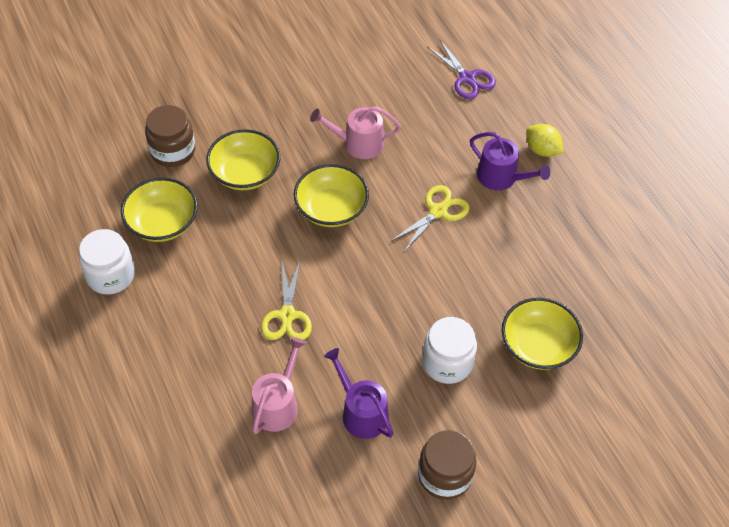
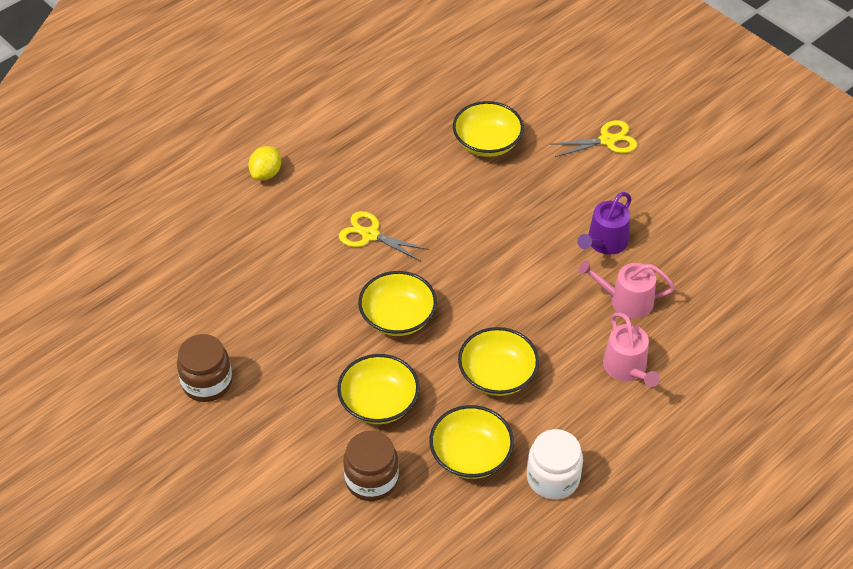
camera: 105 degrees left, 5 degrees down
yellow scissors [261,261,312,340] -> yellow scissors moved to [550,120,637,157]
pink watering can [310,106,401,159] -> pink watering can moved to [603,313,660,387]
brown jar [418,430,476,500] -> brown jar moved to [177,334,232,402]
white jar [422,317,477,384] -> none
purple scissors [427,40,496,99] -> none
purple watering can [470,132,550,190] -> none
none -> yellow bowl [458,327,539,396]

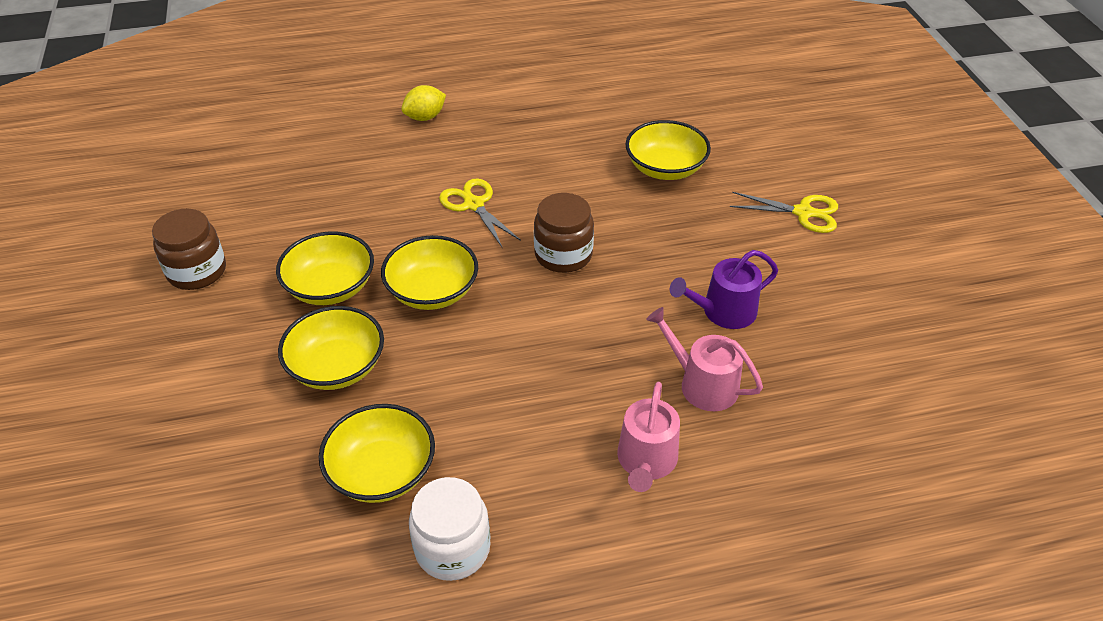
camera: 30 degrees right, 5 degrees down
brown jar [343,431,399,501] -> brown jar moved to [534,193,594,273]
yellow bowl [458,327,539,396] -> yellow bowl moved to [276,231,374,305]

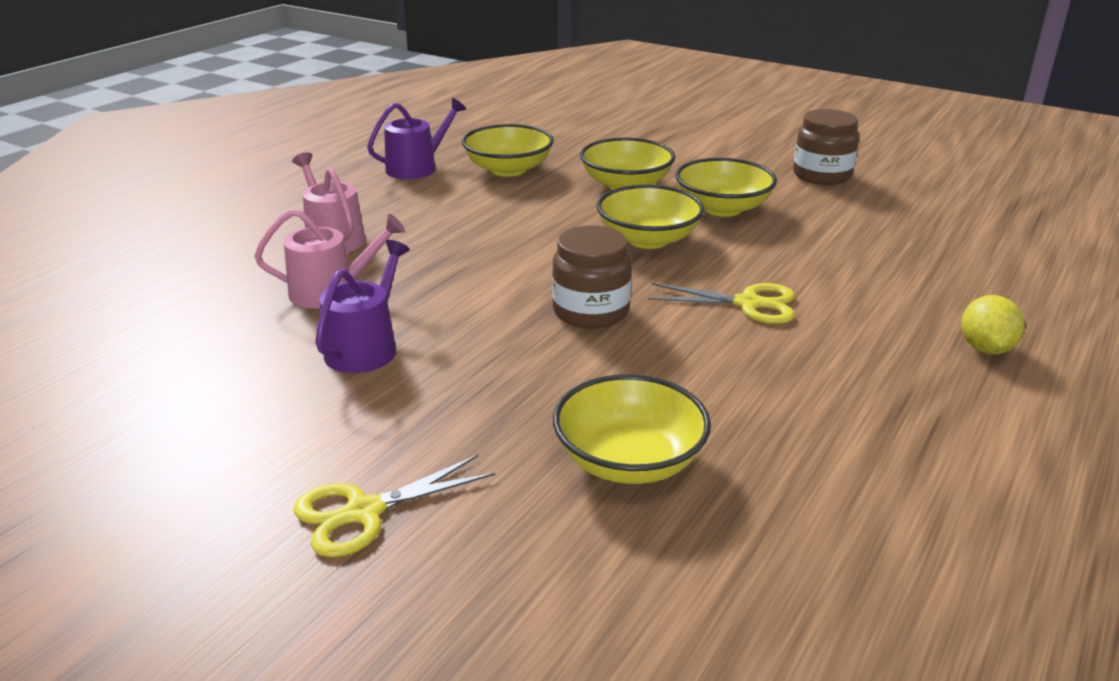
camera: 135 degrees right, 15 degrees down
white jar [409,477,491,581] -> purple watering can [367,98,466,179]

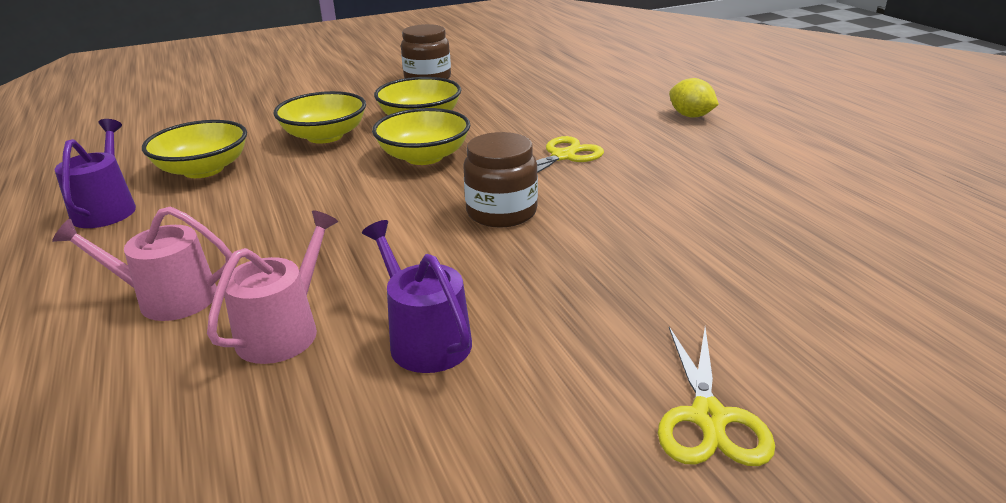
camera: 55 degrees left, 0 degrees up
yellow bowl [553,374,711,484] -> none

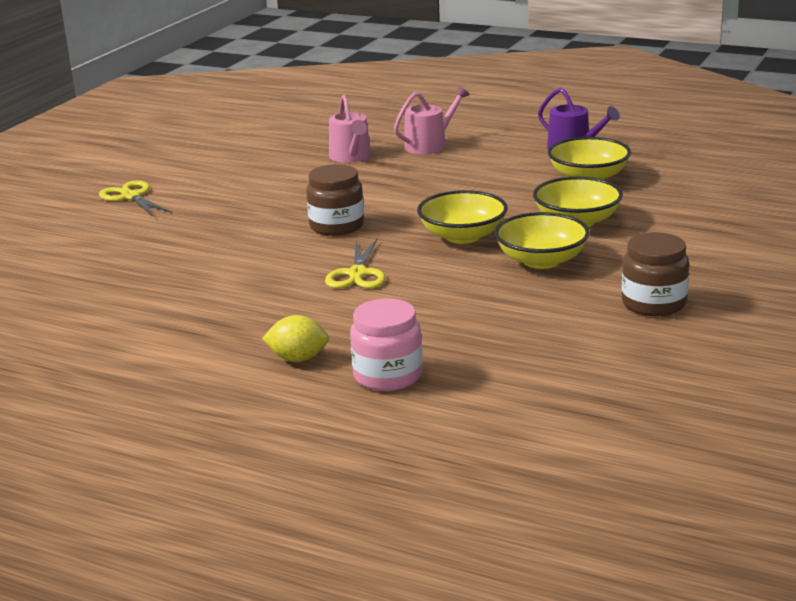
camera: 140 degrees right, 5 degrees down
purple watering can [362,220,472,373] -> none
none -> pink jar [350,298,423,391]

